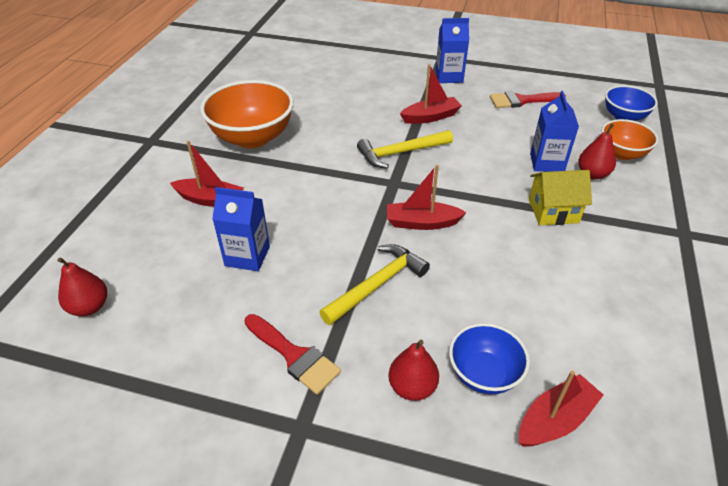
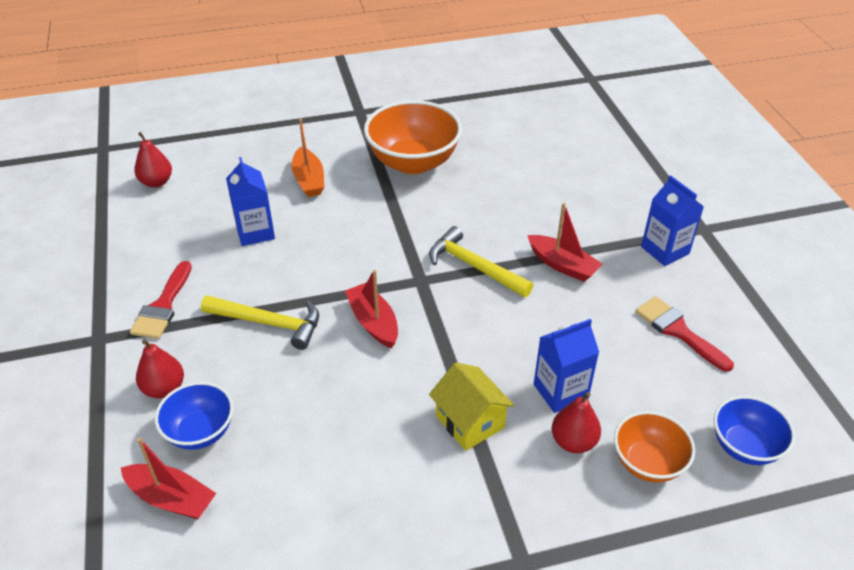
camera: 60 degrees right, 0 degrees up
red boat [170,141,244,207] -> orange boat [291,119,324,197]

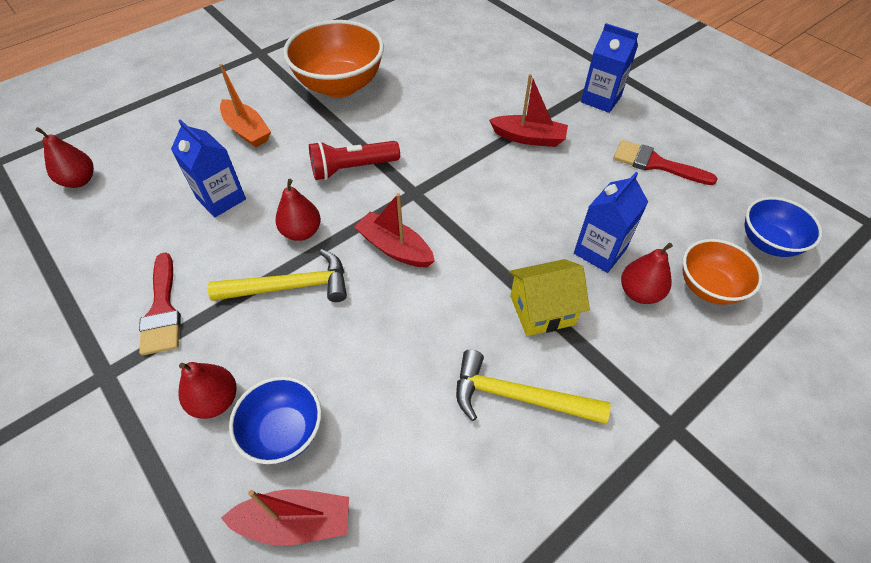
camera: 25 degrees left, 10 degrees up
yellow hammer [429,226,533,297] -> yellow hammer moved to [456,350,611,424]
yellow house [429,362,514,451] -> yellow house turned 45 degrees counterclockwise [509,259,590,336]
none -> red pear [275,179,321,241]
none -> red flashlight [309,141,400,180]

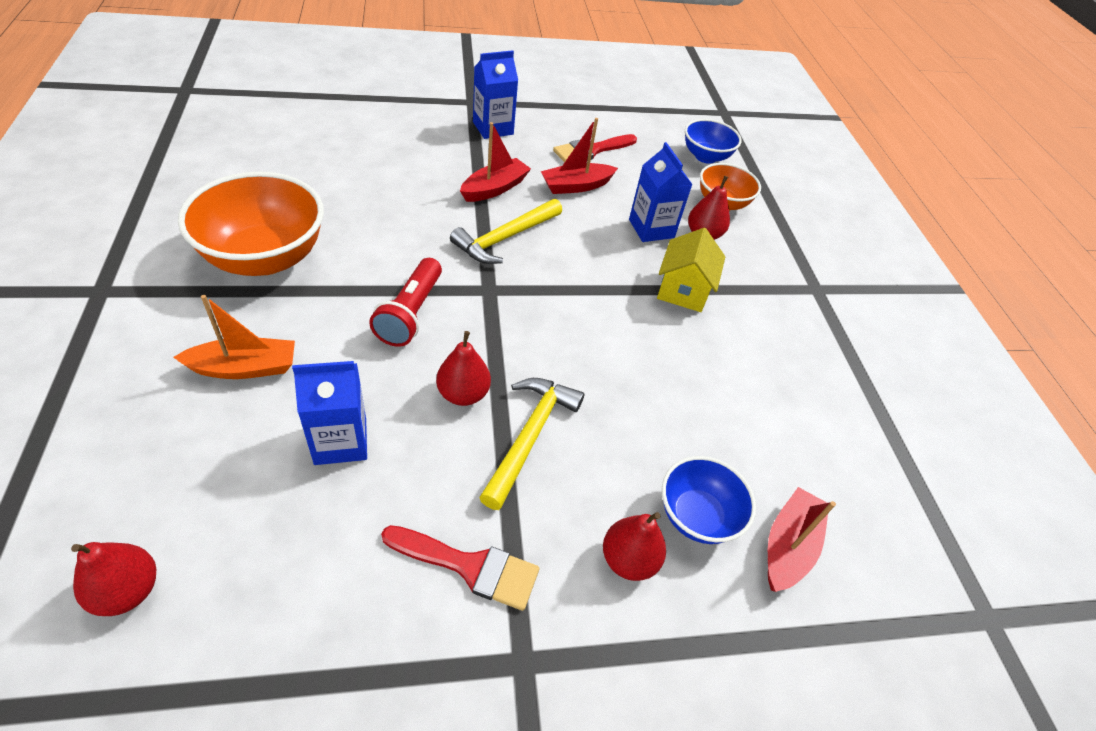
camera: 65 degrees left, 5 degrees down
red boat [354,193,435,267] -> red boat moved to [541,118,618,194]
yellow hammer [456,350,611,424] -> yellow hammer moved to [450,199,562,264]

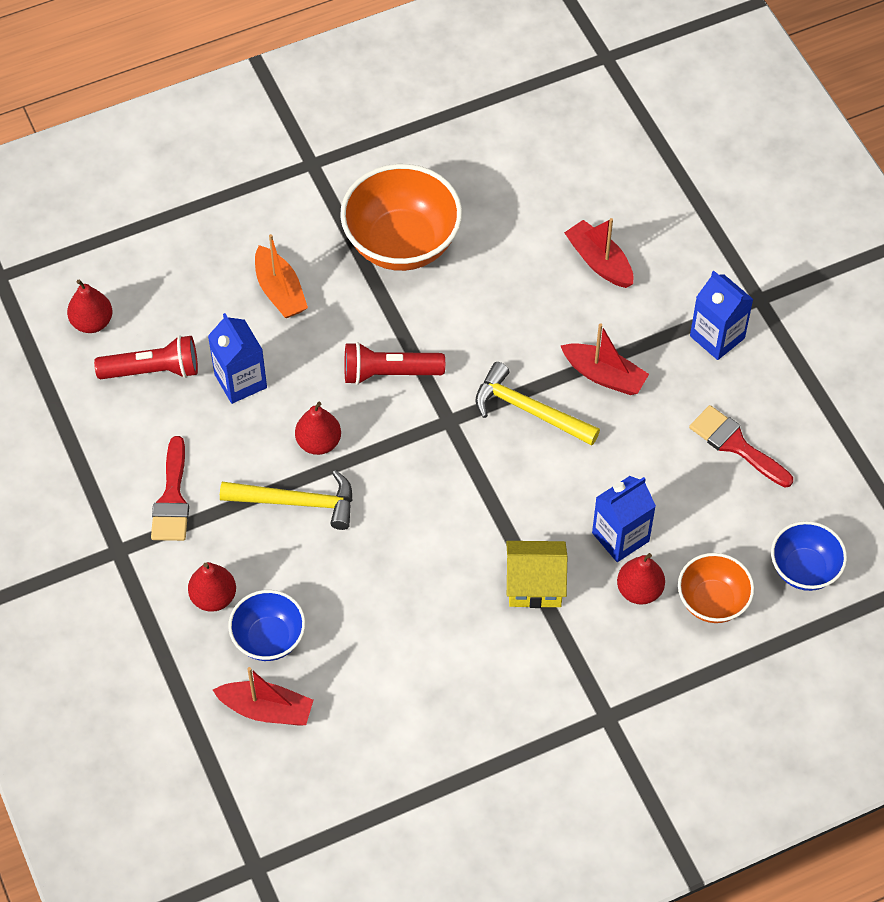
camera: 80 degrees right, 10 degrees up
red boat [541,118,618,194] -> red boat moved to [564,218,634,288]
none -> red flashlight [94,335,198,379]

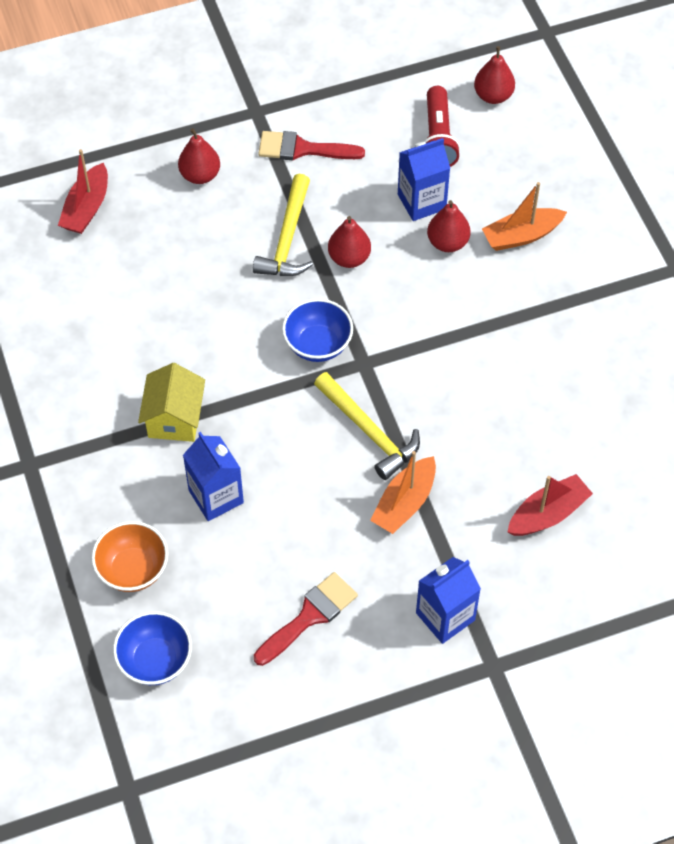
camera: 95 degrees right, 0 degrees up
blue bowl [228,590,306,661] -> blue bowl moved to [282,299,353,362]
orange bowl [340,164,462,271] -> none
red flashlight [344,342,445,385] -> none
yellow hammer [475,362,600,446] -> yellow hammer turned 105 degrees clockwise [314,372,420,480]
red boat [561,323,649,395] -> orange boat [370,451,436,534]
red pear [617,553,665,605] -> red pear moved to [427,200,470,252]

